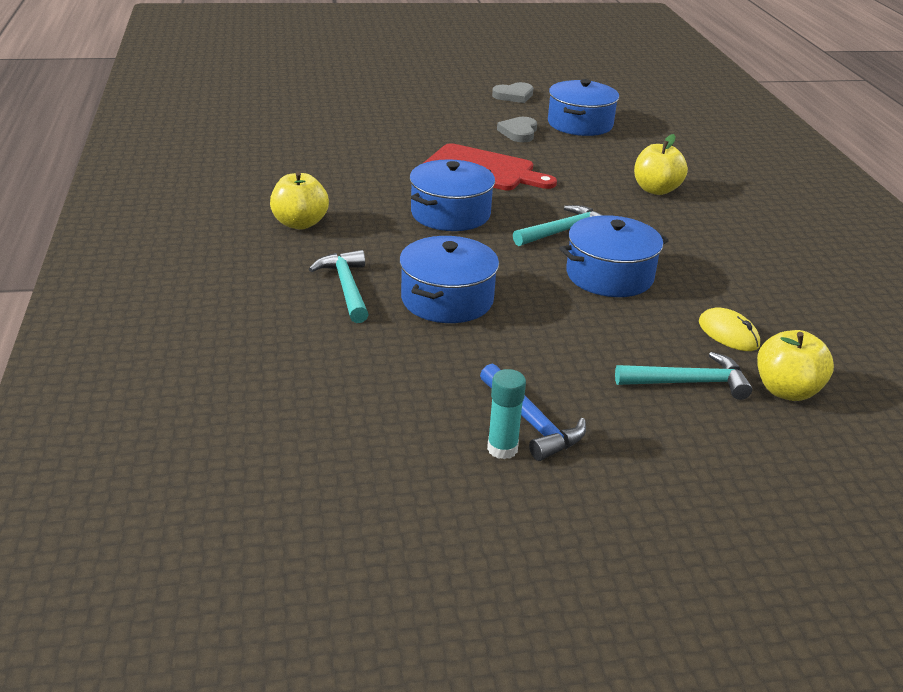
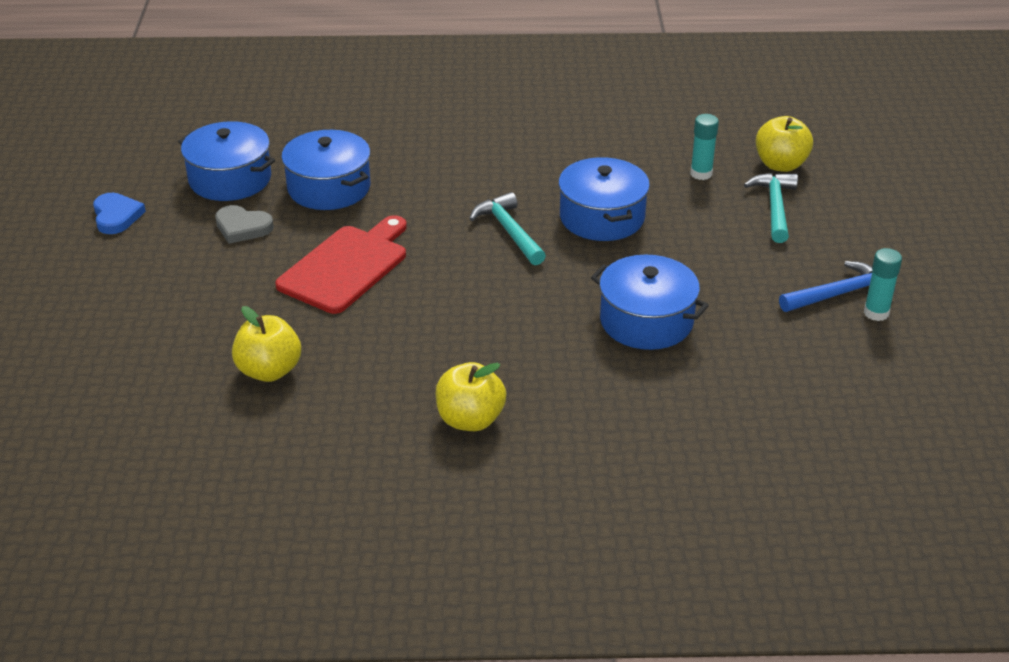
camera: 80 degrees left, 5 degrees up
turquoise hammer [309,250,369,323] -> none
blue pot [410,159,495,231] -> blue pot moved to [281,130,370,210]
grey heart [492,82,534,103] -> blue heart [93,193,146,234]
yellow apple [634,134,688,195] -> yellow apple moved to [232,306,301,382]
yellow mouse [699,307,760,351] -> turquoise glue stick [690,114,719,180]

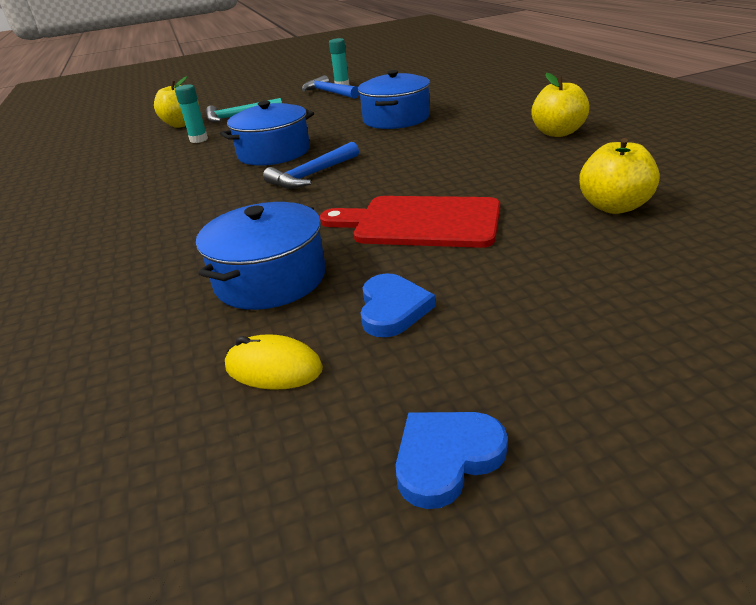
camera: 105 degrees left, 5 degrees down
blue pot [178,121,275,201] -> yellow mouse [225,334,323,390]
grey heart [215,205,274,244] -> blue heart [361,274,436,337]
turquoise hammer [469,192,546,265] -> blue hammer [263,142,359,189]

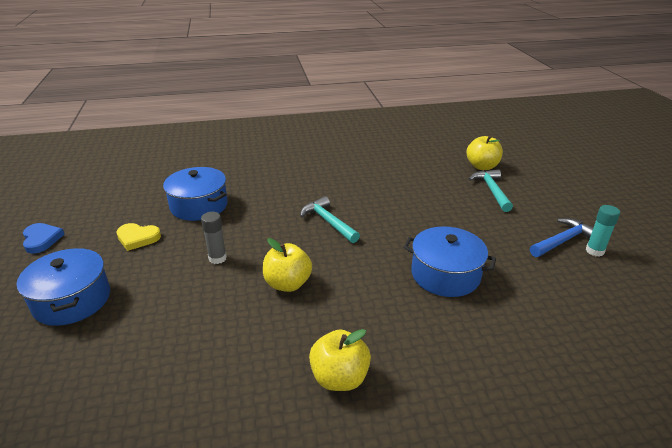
camera: 95 degrees right, 0 degrees up
turquoise glue stick [175,84,208,143] -> none
blue pot [220,101,314,166] -> blue pot moved to [16,248,110,326]
yellow mouse [225,334,323,390] -> none
blue hammer [263,142,359,189] -> turquoise hammer [300,196,360,243]
red cutting board [320,196,500,248] -> grey glue stick [201,212,227,264]
blue heart [361,274,436,337] -> yellow heart [116,223,161,251]
yellow apple [579,138,660,214] -> yellow apple moved to [263,238,312,292]

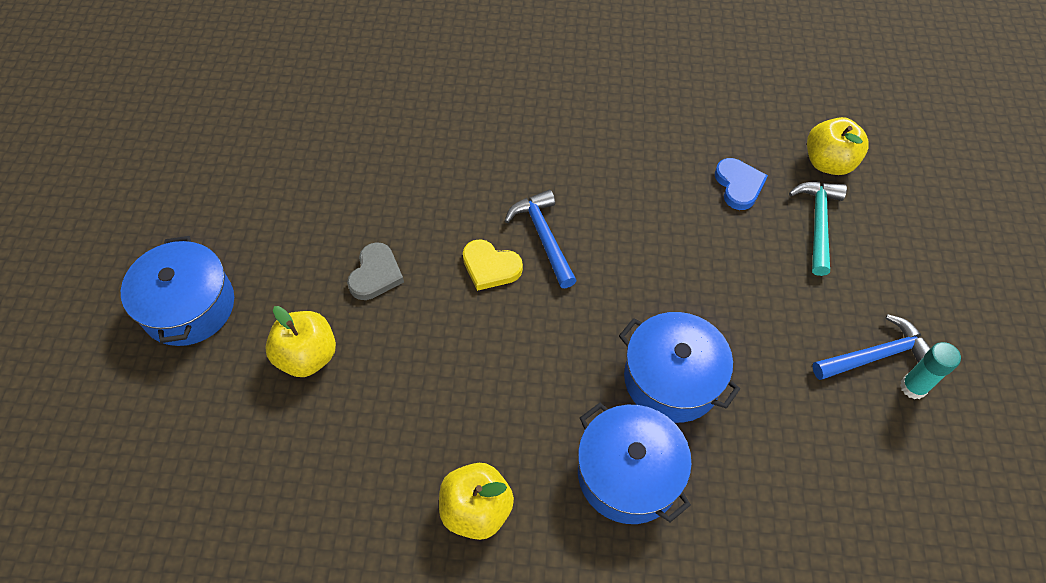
camera: 15 degrees right, 25 degrees up
blue heart [23,223,64,254] -> blue heart moved to [715,158,768,210]
yellow heart [116,223,161,251] -> yellow heart moved to [463,239,523,291]
blue pot [163,167,228,221] -> blue pot moved to [578,403,692,524]
grey glue stick [201,212,227,264] -> grey heart [347,242,404,300]
yellow apple [263,238,312,292] -> yellow apple moved to [265,306,336,377]
turquoise hammer [300,196,360,243] -> blue hammer [505,190,577,288]

